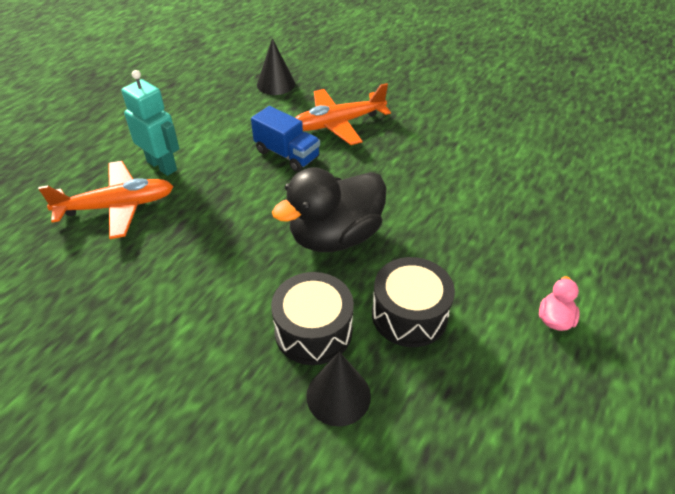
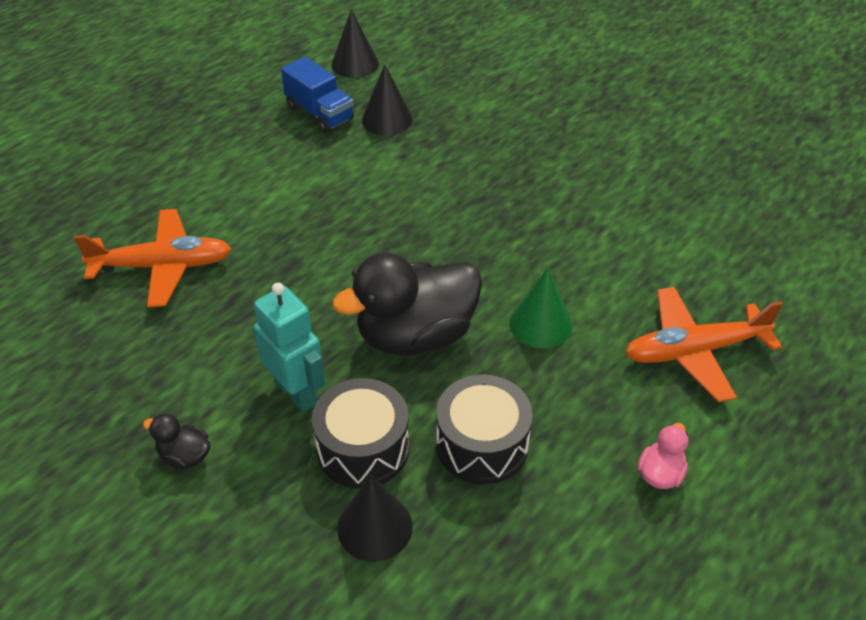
camera: 10 degrees right, 0 degrees up
turquoise robot [121,70,179,176] -> turquoise robot moved to [253,283,325,412]
blue truck [251,106,320,172] -> blue truck moved to [281,57,354,133]
orange plane [295,83,391,145] -> orange plane moved to [625,287,783,402]
none -> black duck [143,413,210,470]
none -> black cone [331,9,379,78]
none -> green cone [509,268,572,348]

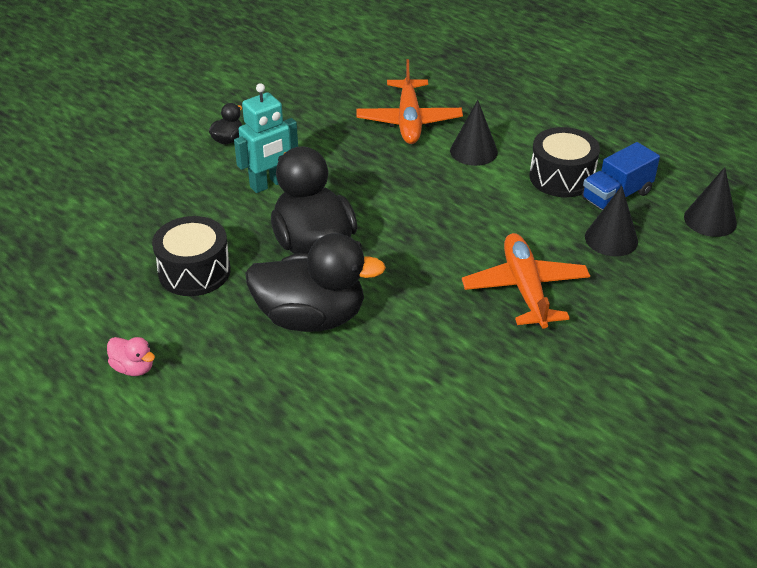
camera: 95 degrees right, 5 degrees down
black drum [312,378,410,489] -> black drum moved to [529,127,600,197]
black cone [337,475,413,562] -> black cone moved to [450,100,498,166]
green cone [509,268,572,348] -> black duck [245,233,386,332]
orange plane [625,287,783,402] -> orange plane moved to [462,233,590,329]

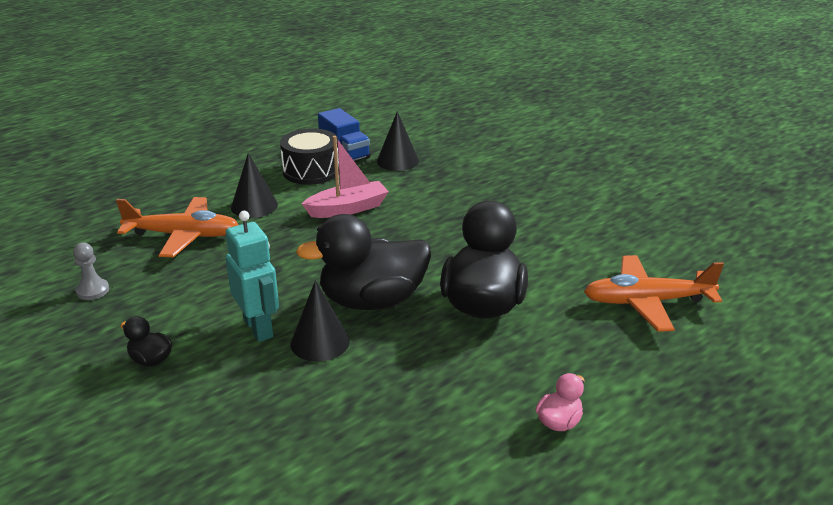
camera: 85 degrees left, 10 degrees down
black drum [152,216,231,296] -> none
orange plane [462,233,590,329] -> orange plane moved to [584,255,724,332]
black cone [684,167,737,237] -> black cone moved to [290,280,350,362]
none -> grey pawn [73,243,109,300]
none -> pink boat [302,136,389,218]

